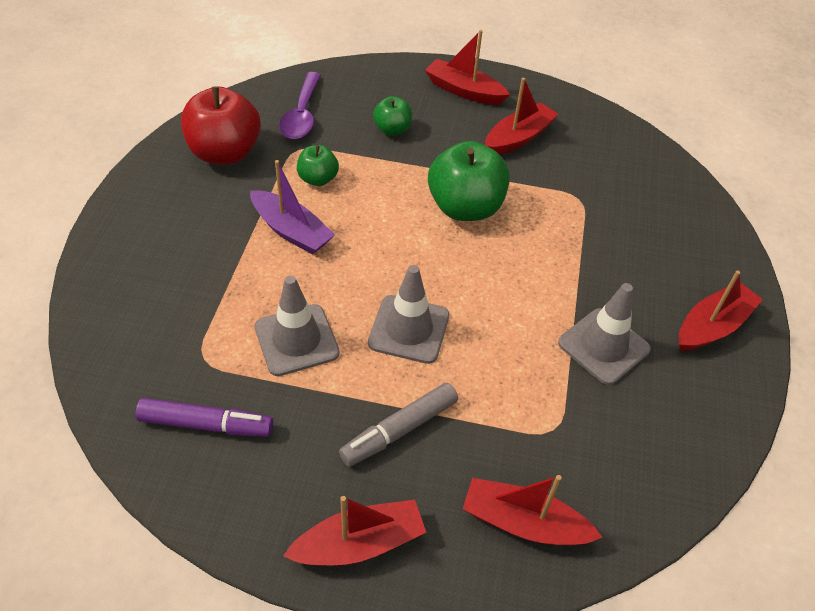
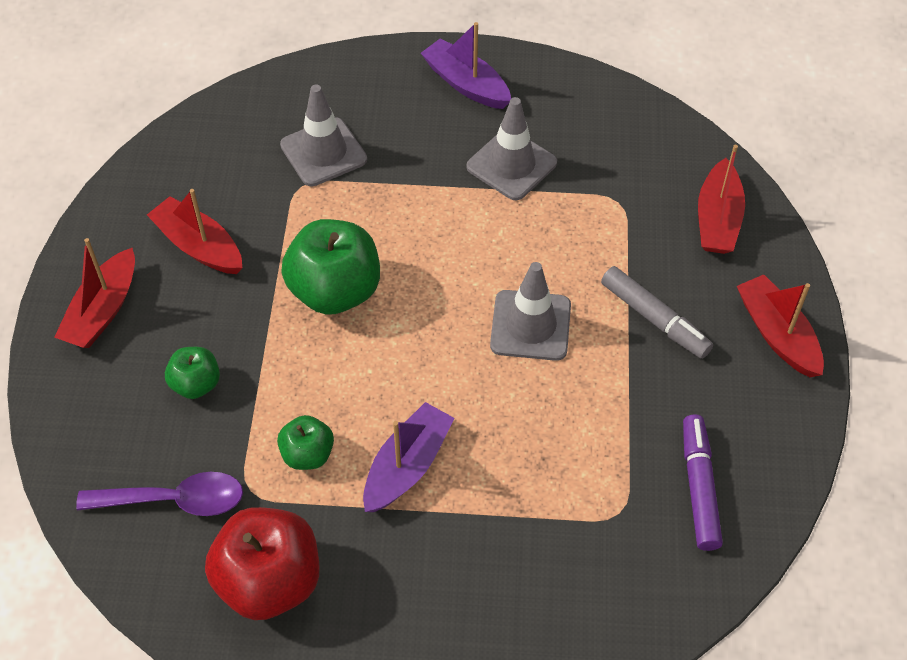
camera: 95 degrees left, 5 degrees up
grey traffic cone [255,275,340,376] -> grey traffic cone moved to [280,84,367,186]
red boat [679,270,763,351] -> purple boat [421,22,511,109]

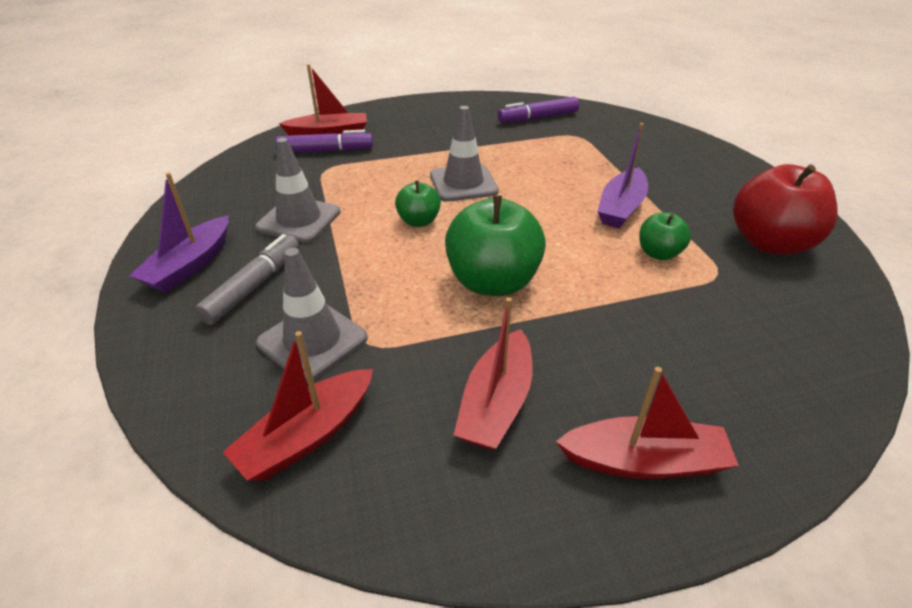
camera: 110 degrees left, 15 degrees down
purple spoon [76,472,243,516] -> none
green apple [165,347,220,399] -> green apple moved to [395,181,441,227]
purple boat [363,402,454,512] -> purple boat turned 75 degrees counterclockwise [597,123,648,229]
grey marker [601,266,713,359] -> grey marker moved to [195,234,299,325]
red boat [737,274,824,377] -> red boat moved to [223,331,373,481]
none -> purple marker [275,130,373,153]

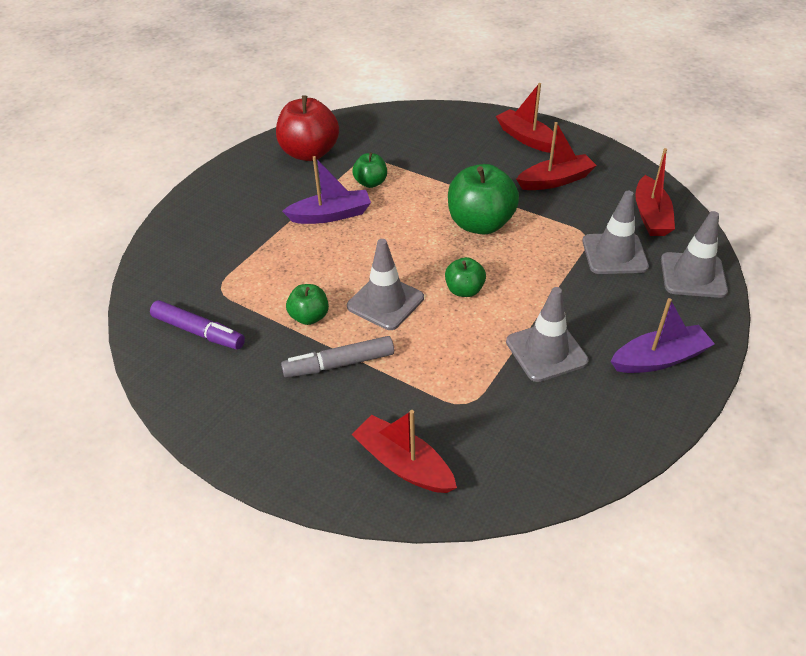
camera: 130 degrees left, 5 degrees up
grey marker [195,234,299,325] -> grey marker moved to [281,336,394,378]
red boat [223,331,373,481] -> red boat turned 90 degrees clockwise [635,148,675,236]
purple marker [275,130,373,153] -> none
none -> green apple [286,284,329,325]
none -> grey traffic cone [661,211,728,298]

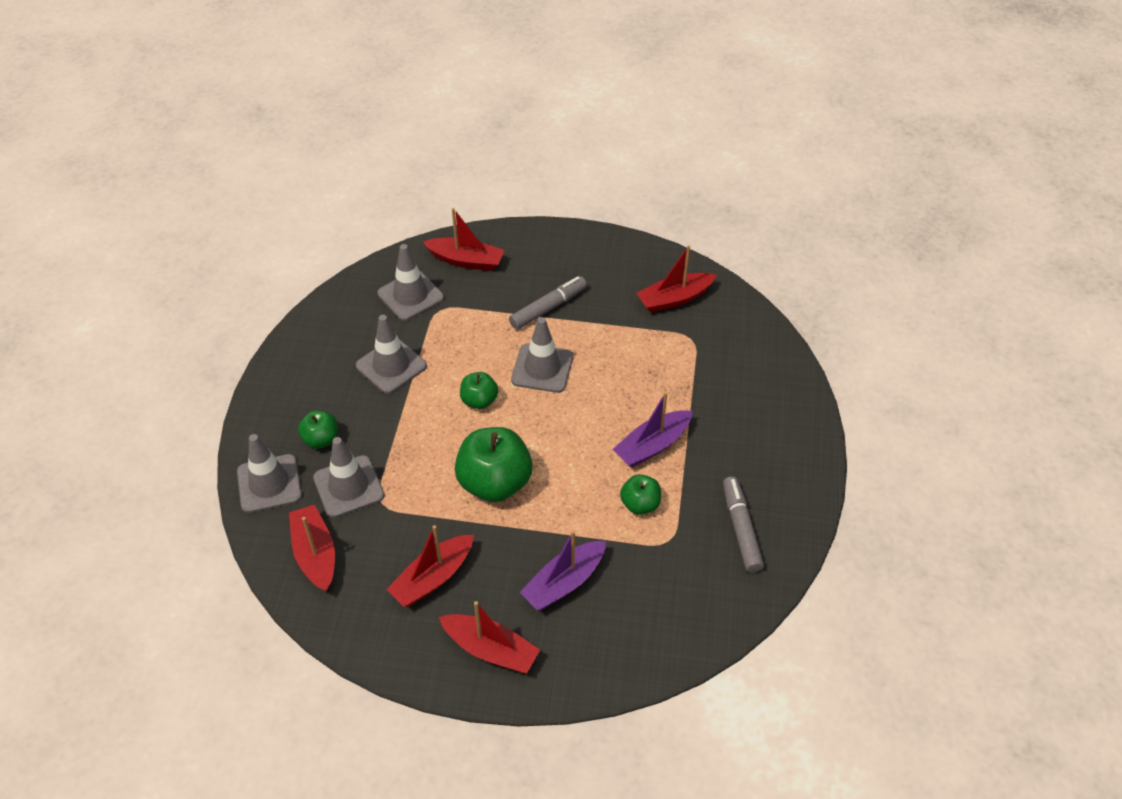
camera: 155 degrees right, 5 degrees up
purple marker [150,300,245,350] -> red boat [637,245,717,313]
red apple [276,95,339,161] -> grey marker [723,477,764,573]
green apple [286,284,329,325] -> green apple moved to [298,410,338,449]
purple boat [611,298,715,373] -> purple boat moved to [519,530,606,611]
none -> grey traffic cone [377,244,444,321]

